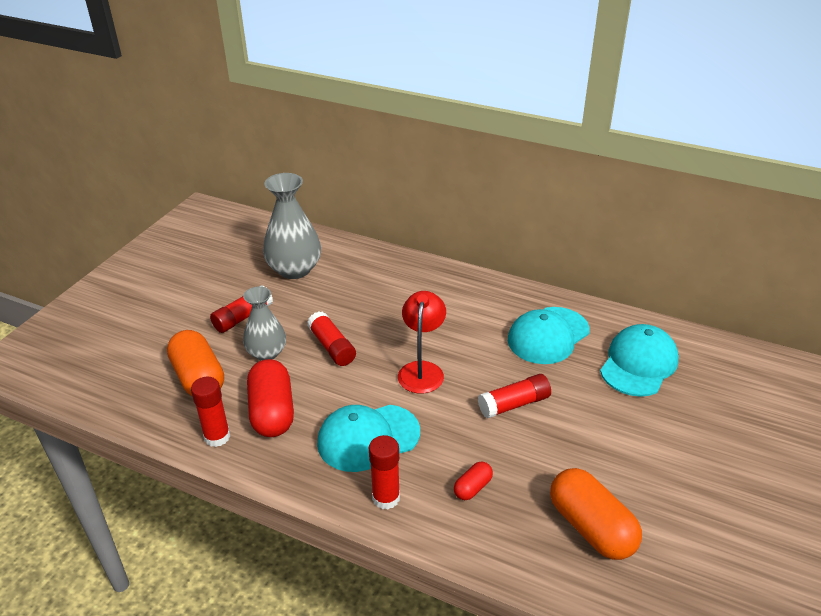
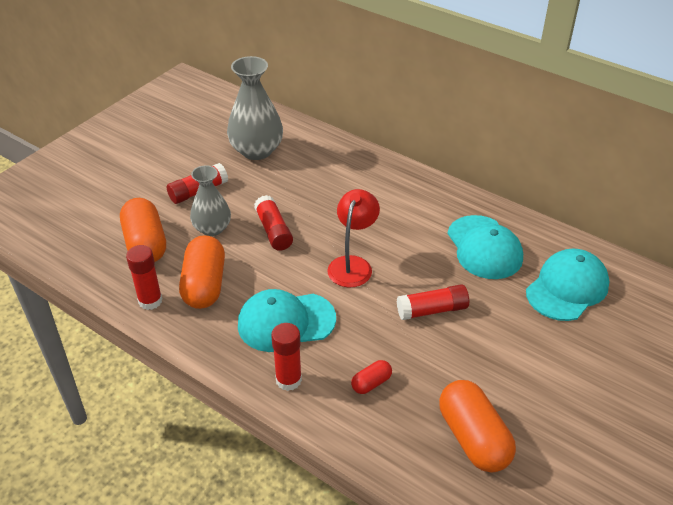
camera: 10 degrees right, 5 degrees up
red capsule [247,359,294,437] -> orange capsule [179,235,225,309]
turquoise cap [508,307,590,364] -> turquoise cap turned 75 degrees counterclockwise [447,215,523,279]

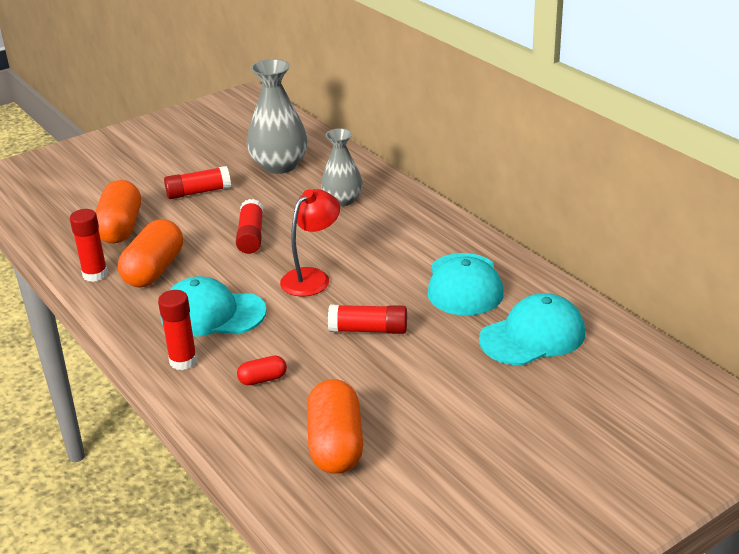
camera: 20 degrees right, 10 degrees down
grey vase [190,165,231,236] -> grey vase moved to [321,128,363,206]

